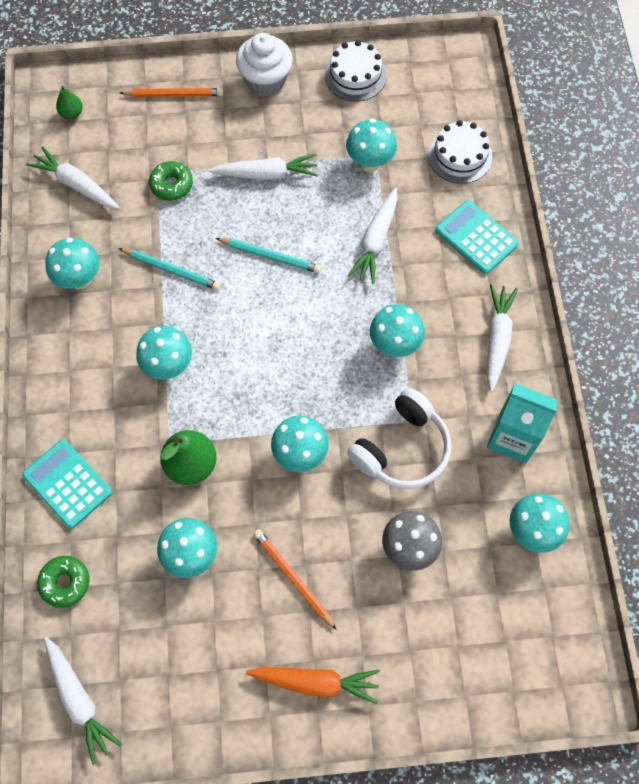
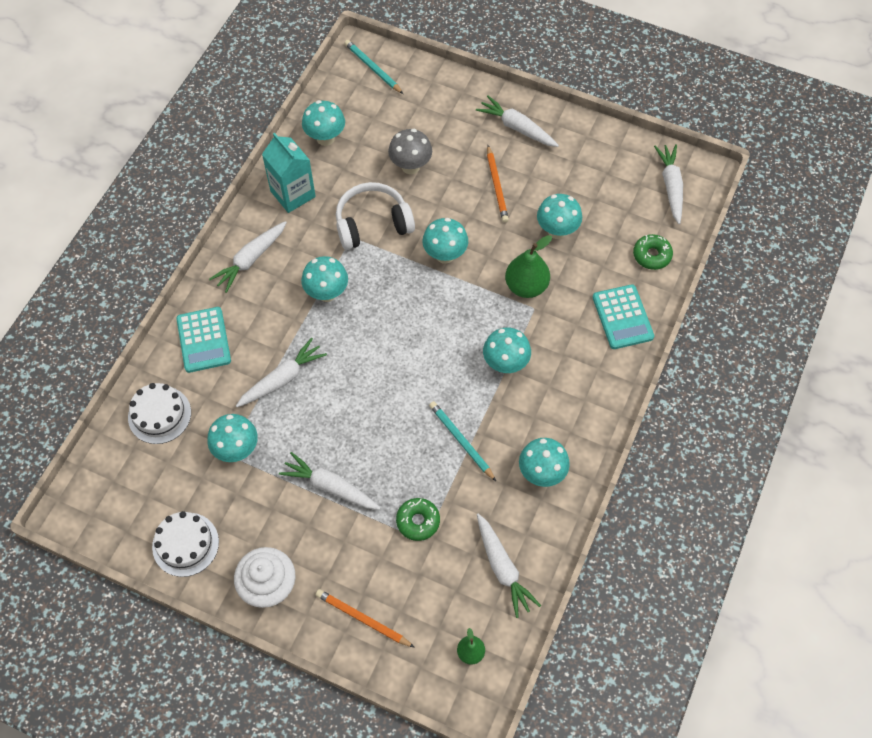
camera: 150 degrees left, 5 degrees down
turquoise pencil [216,238,321,273] -> turquoise pencil moved to [344,40,403,94]
orange carrot [246,667,380,704] -> white carrot [476,96,559,147]

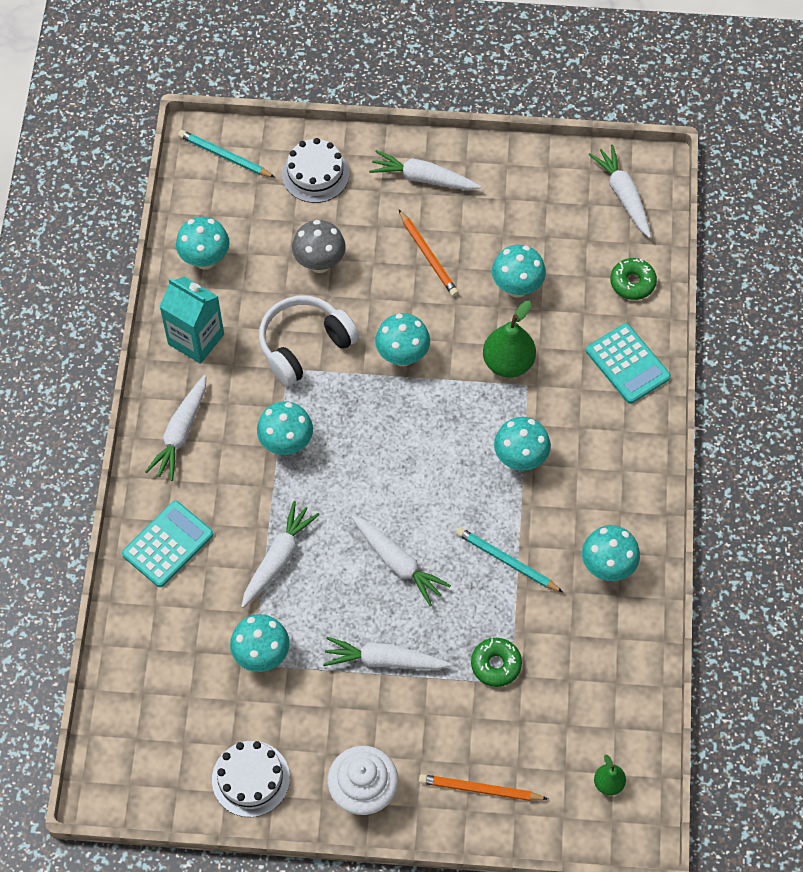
camera: 20 degrees left, 0 degrees up
white cake [128,383,191,444] -> white cake moved to [282,138,349,203]
turquoise calculator [176,307,231,373] -> turquoise calculator turned 105 degrees counterclockwise [122,501,213,587]
white carrot [477,513,541,618] -> white carrot moved to [351,515,451,606]

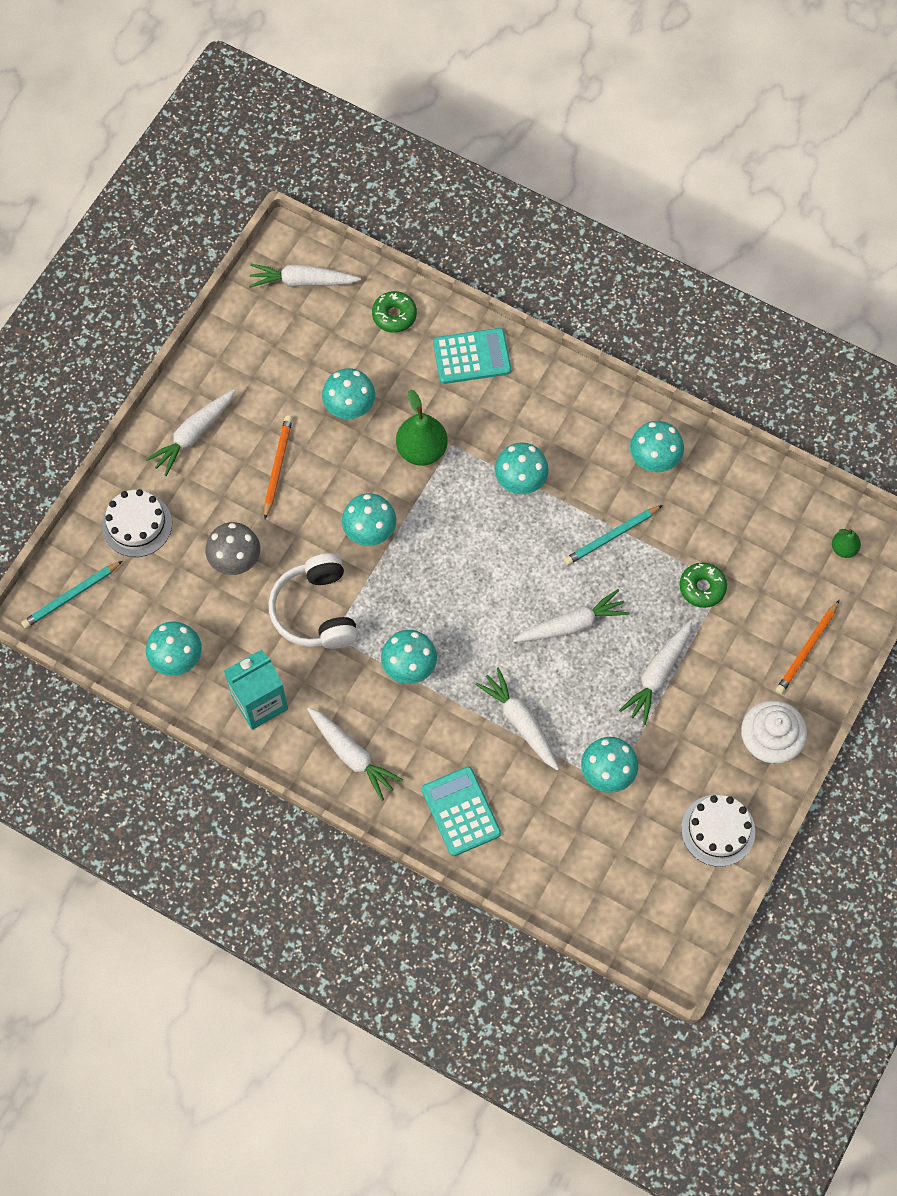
camera: 65 degrees left, 5 degrees up
orange pencil [399,210,459,297] -> orange pencil turned 75 degrees counterclockwise [264,415,293,519]

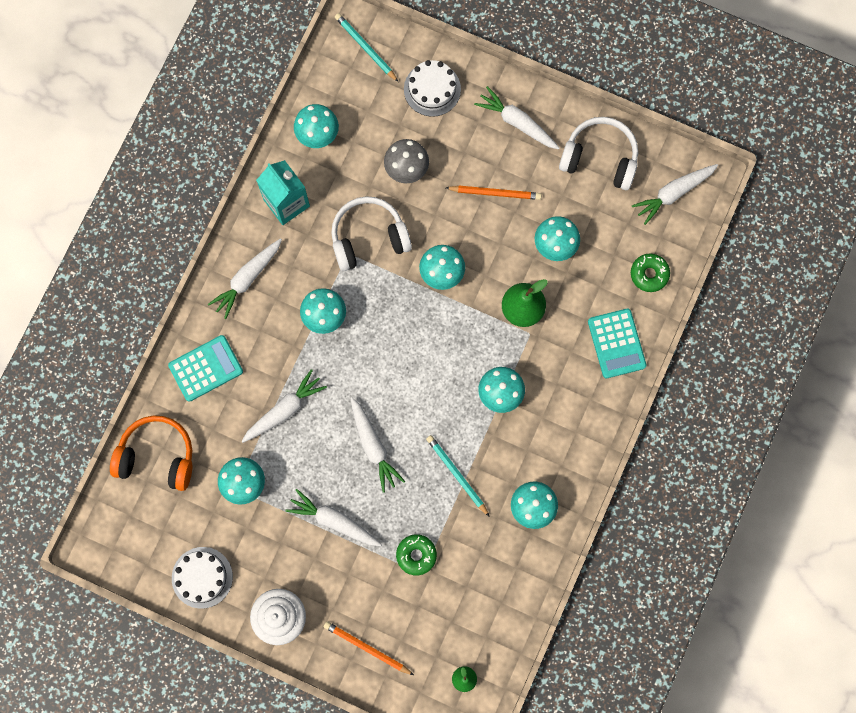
camera: 85 degrees right, 10 degrees up
white carrot [249,264,361,288] -> white carrot turned 120 degrees counterclockwise [632,164,718,225]
none -> orange headphones [110,415,192,491]
none -> white headphones [559,117,638,190]

